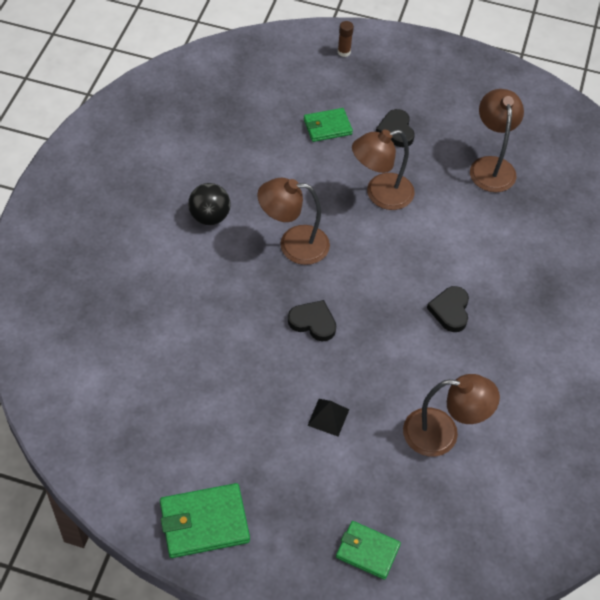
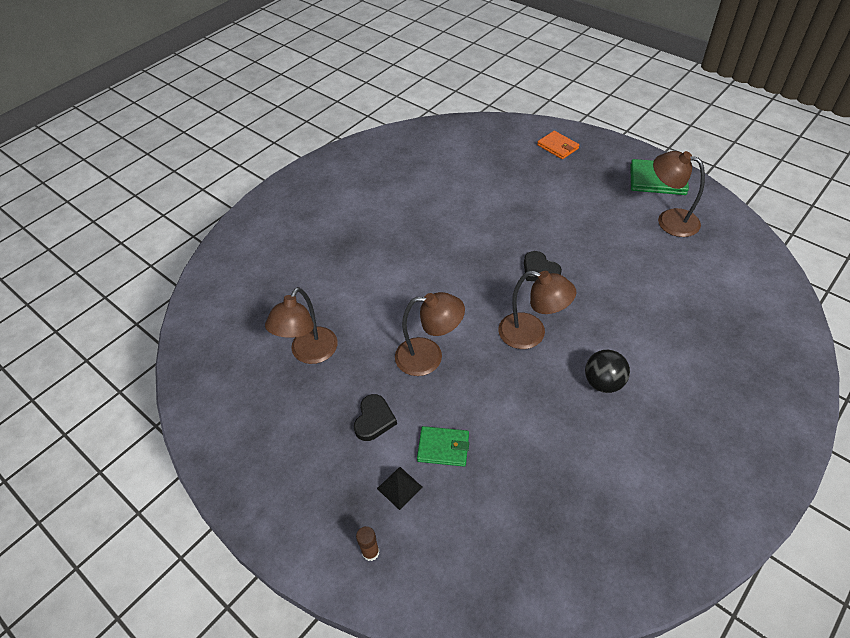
camera: 150 degrees left, 5 degrees down
black pyramid [307,399,349,437] -> black pyramid moved to [377,467,423,510]
green wallet [336,521,401,580] -> orange wallet [537,131,579,159]
brown lamp [403,374,500,457] -> brown lamp moved to [653,151,705,237]
black heart [427,286,469,332] -> none

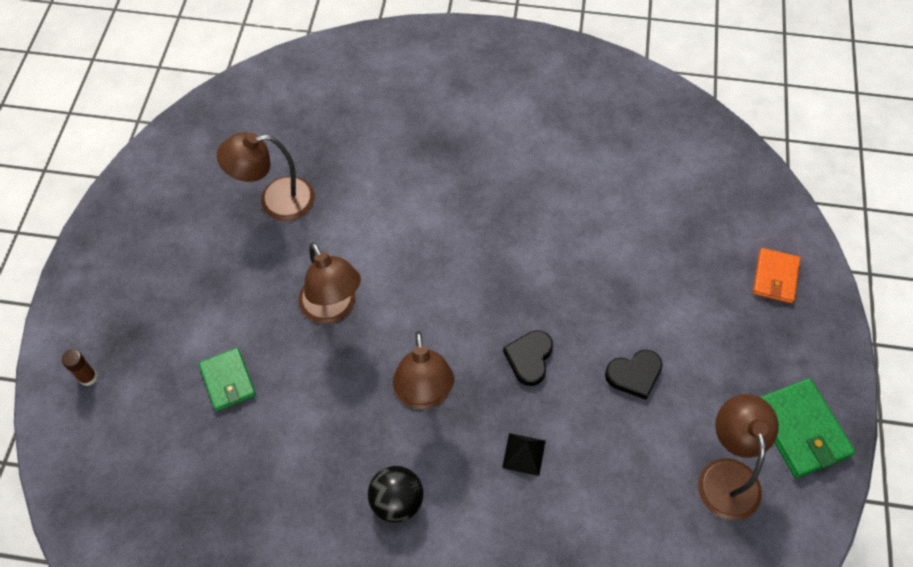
camera: 55 degrees right, 10 degrees up
black heart [354,394,397,441] -> black heart moved to [605,350,663,400]
black pyramid [377,467,423,510] -> black pyramid moved to [502,433,546,476]

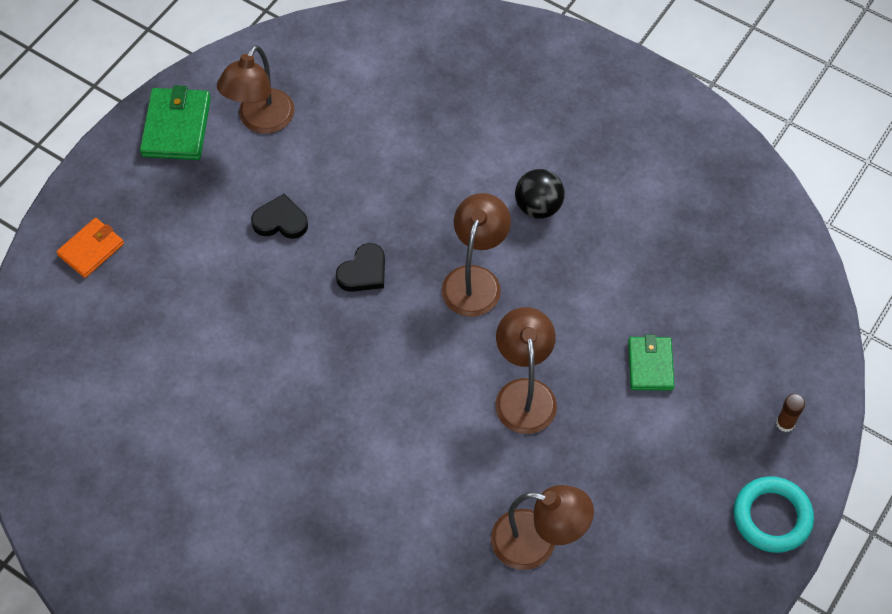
camera: 155 degrees left, 0 degrees up
black pyramid [502,433,546,476] -> none
none -> turquoise ring [734,476,814,553]

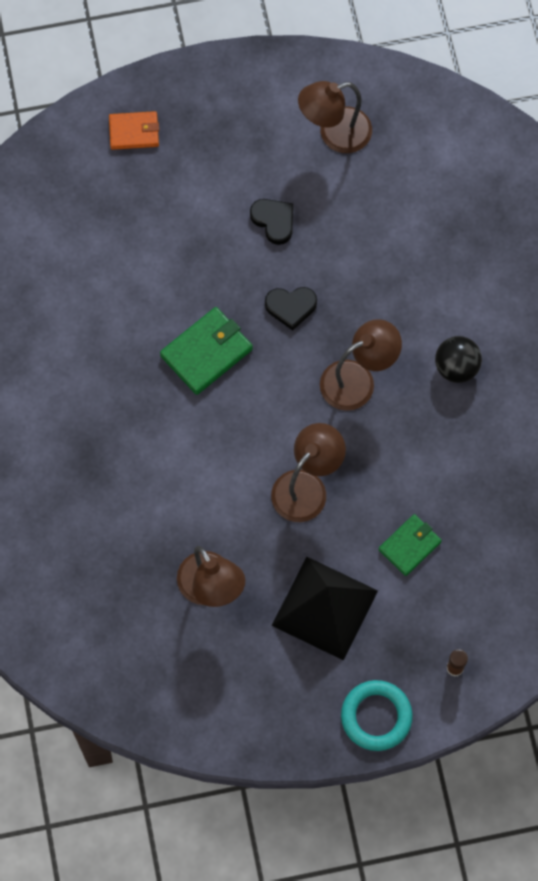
camera: 45 degrees right, 10 degrees up
green wallet [140,85,211,160] -> green wallet moved to [160,307,253,395]
none -> black pyramid [272,557,378,661]

